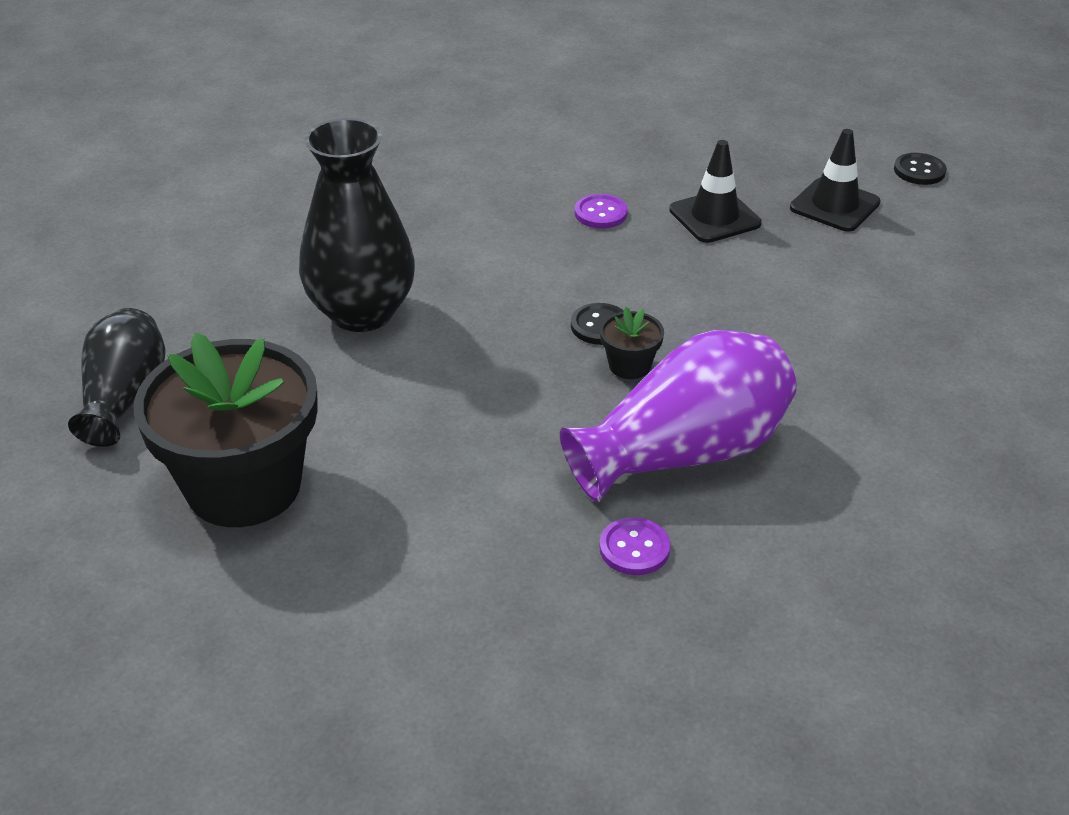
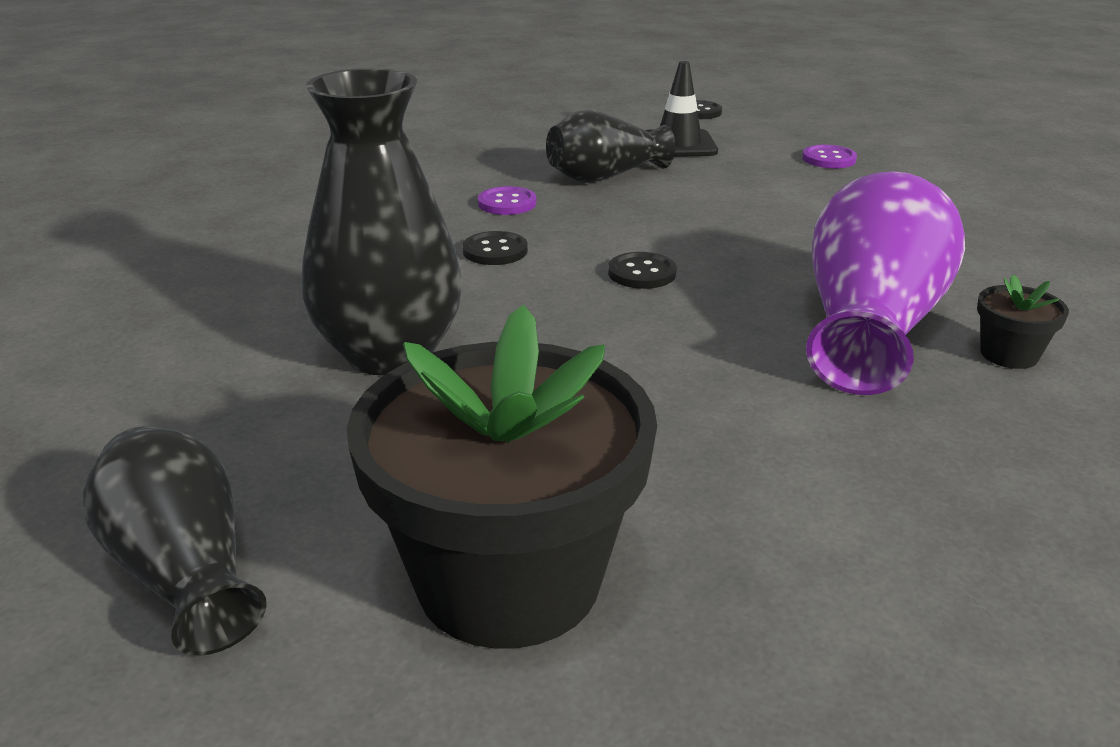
camera: 40 degrees left, 10 degrees down
purple button [599,517,670,575] -> purple button moved to [802,145,857,168]
black flower pot [600,307,664,379] -> black flower pot moved to [977,274,1069,369]
black traffic cone [669,140,762,243] -> black vase [546,110,675,183]
none -> black button [463,231,528,265]

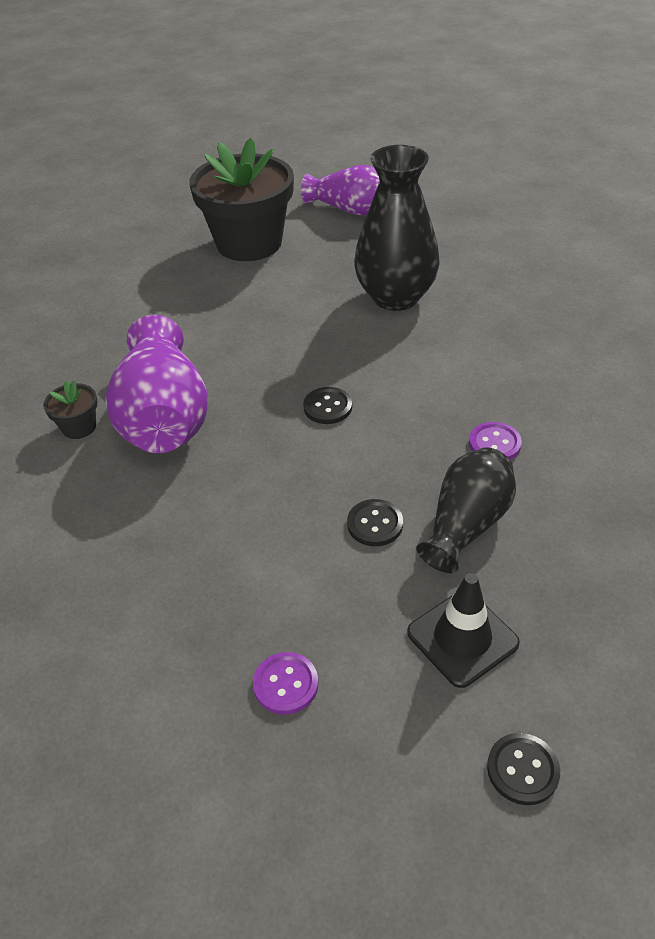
camera: 150 degrees right, 15 degrees up
black vase [83,426,267,656] -> purple vase [301,165,380,216]
black button [463,231,528,265] -> black button moved to [347,499,403,546]

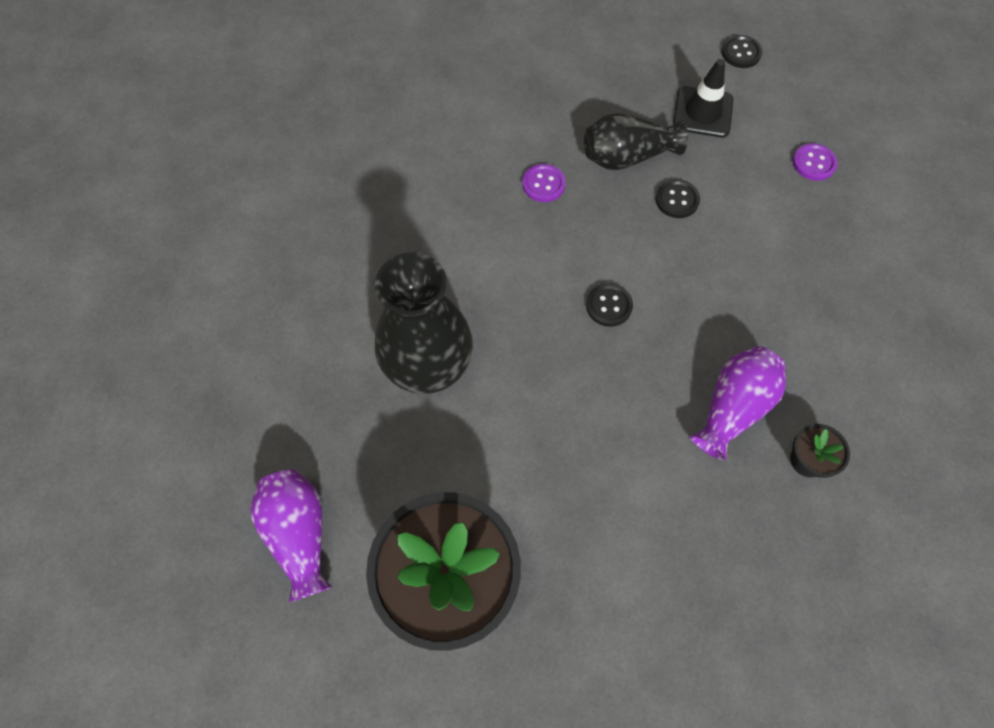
camera: 135 degrees left, 20 degrees up
purple vase [106,315,208,453] -> purple vase [690,346,786,460], size x0.66

